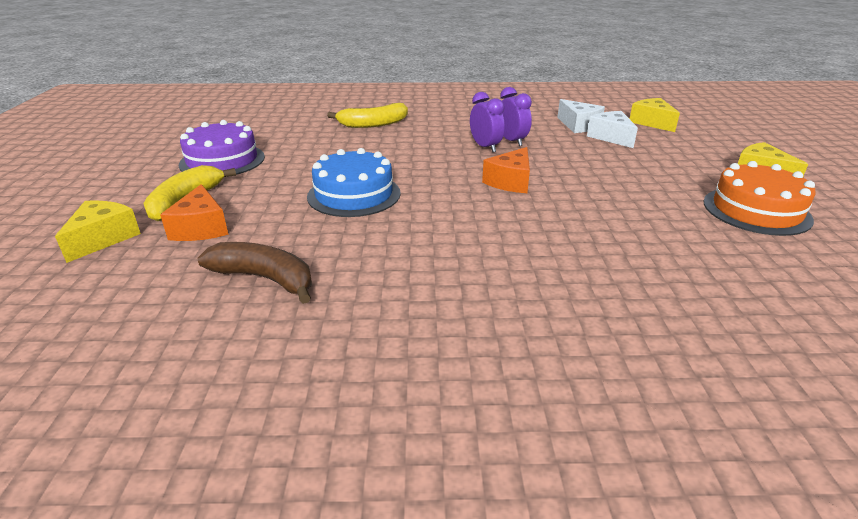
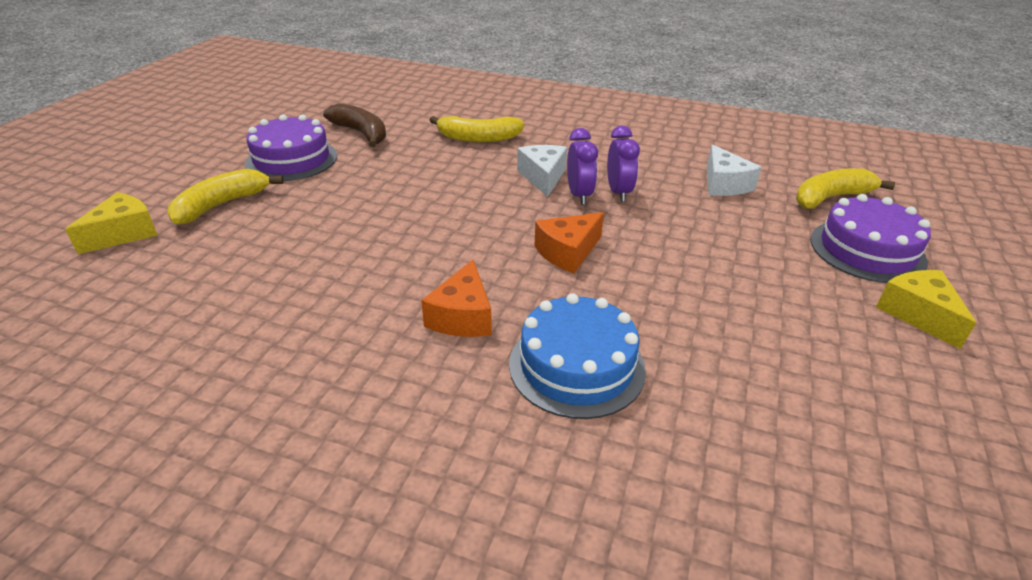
camera: 20 degrees right, 5 degrees up
orange cheese [160,184,229,241] -> orange cheese moved to [421,259,492,337]
brown banana [198,242,312,304] -> brown banana moved to [323,103,386,147]
blue cake [307,148,401,217] -> blue cake moved to [509,293,646,419]
white cheese [587,111,638,148] -> white cheese moved to [517,145,567,197]
yellow cheese [630,98,680,132] -> yellow banana [796,168,895,209]
orange cake [703,161,815,236] -> none
none -> purple cake [810,194,931,283]

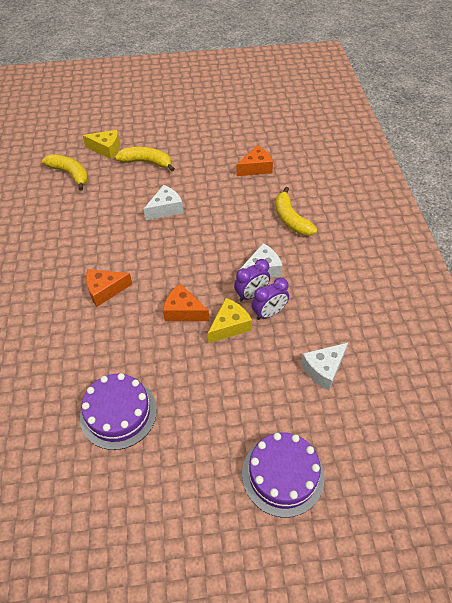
camera: 65 degrees right, 15 degrees up
purple cake [245,114,337,181] -> purple cake moved to [80,373,157,450]
brown banana [323,103,386,147] -> orange cheese [237,145,273,176]
blue cake [509,293,646,419] -> none
yellow banana [796,168,895,209] -> yellow banana moved to [42,154,88,191]
yellow cheese [876,270,976,349] -> yellow cheese moved to [208,298,252,343]
none -> white cheese [144,185,183,220]

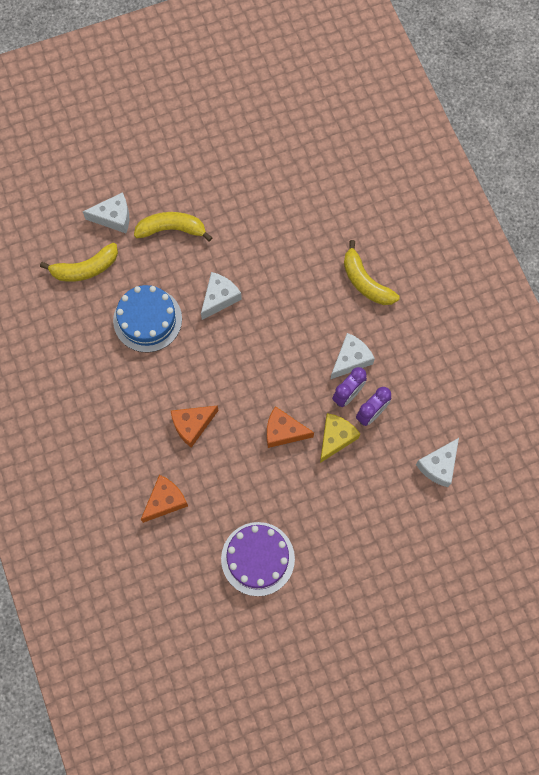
camera: 15 degrees left, 20 degrees up
yellow banana [42,154,88,191] -> yellow banana turned 135 degrees clockwise [40,243,118,282]
yellow cheese [83,130,120,159] -> white cheese [83,192,129,233]
orange cheese [237,145,273,176] -> orange cheese moved to [141,475,188,523]
purple cake [242,432,325,517] -> none
none -> blue cake [113,285,182,353]

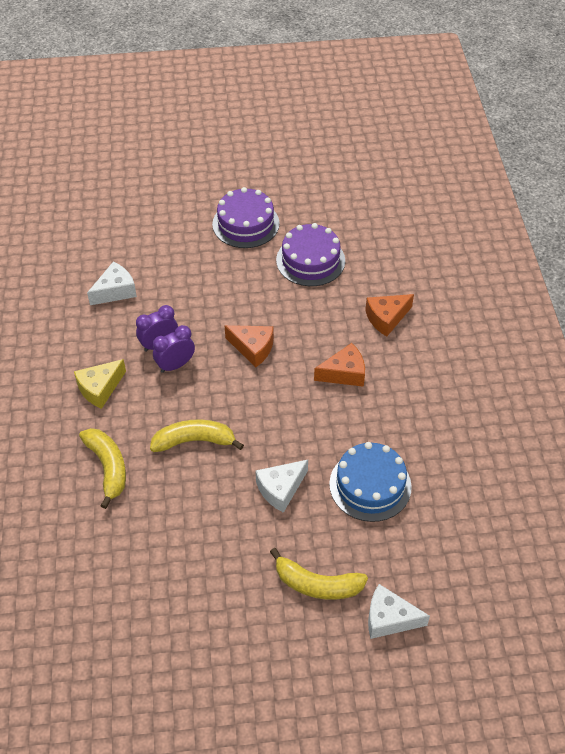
camera: 165 degrees left, 20 degrees down
yellow banana [40,243,118,282] -> yellow banana moved to [150,419,244,452]
yellow cheese [320,413,360,463] -> yellow cheese moved to [74,359,126,409]
white cheese [330,333,375,380] -> none
none -> purple cake [212,187,279,248]

